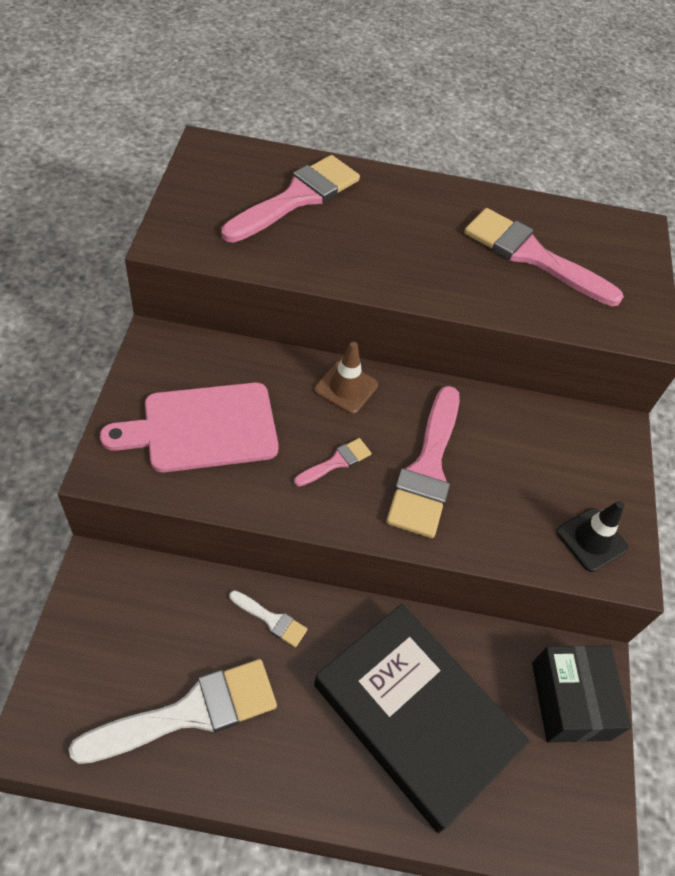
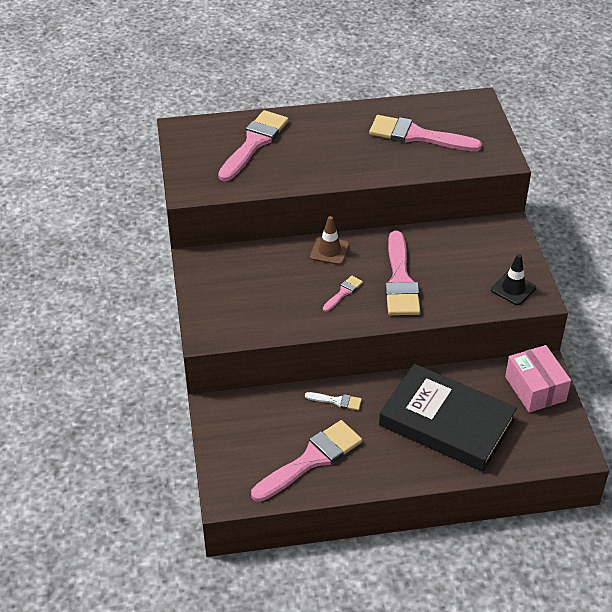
camera: 10 degrees left, 10 degrees down
white brush [69,659,277,764] -> pink brush [251,420,362,502]
pink cutting board [100,382,279,472] -> none
black box [532,645,631,743] -> pink box [505,345,571,413]

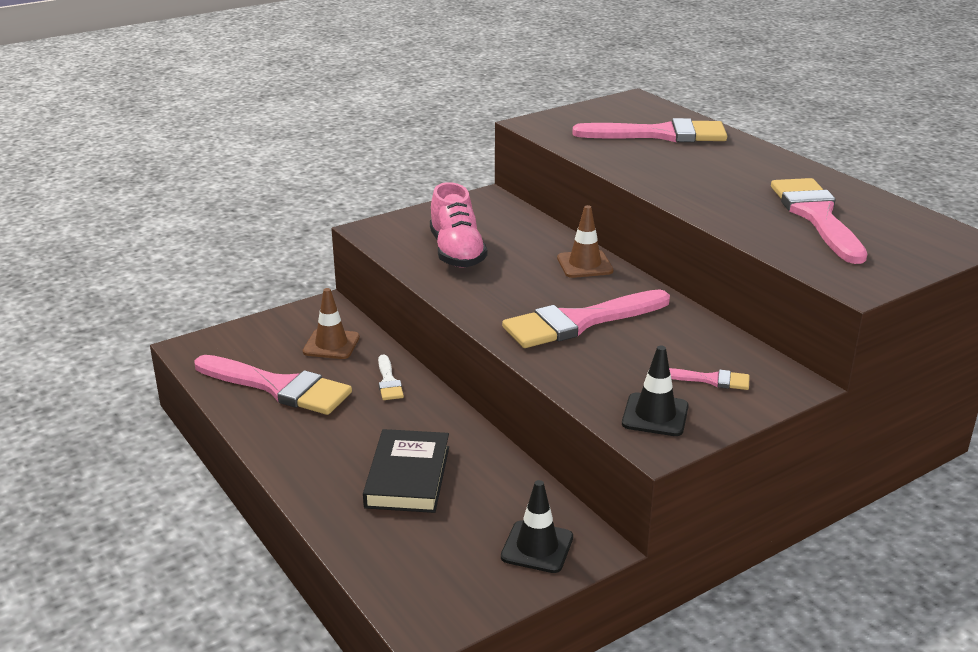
camera: 65 degrees right, 15 degrees down
pink brush [323,275,363,312] -> pink brush moved to [669,368,750,390]
black book [379,364,517,472] -> black book [363,429,449,513], size x0.59
pink box [505,345,571,413] -> black traffic cone [501,480,573,573]
none -> brown traffic cone [303,288,360,359]
none -> pink shoe [430,182,487,268]

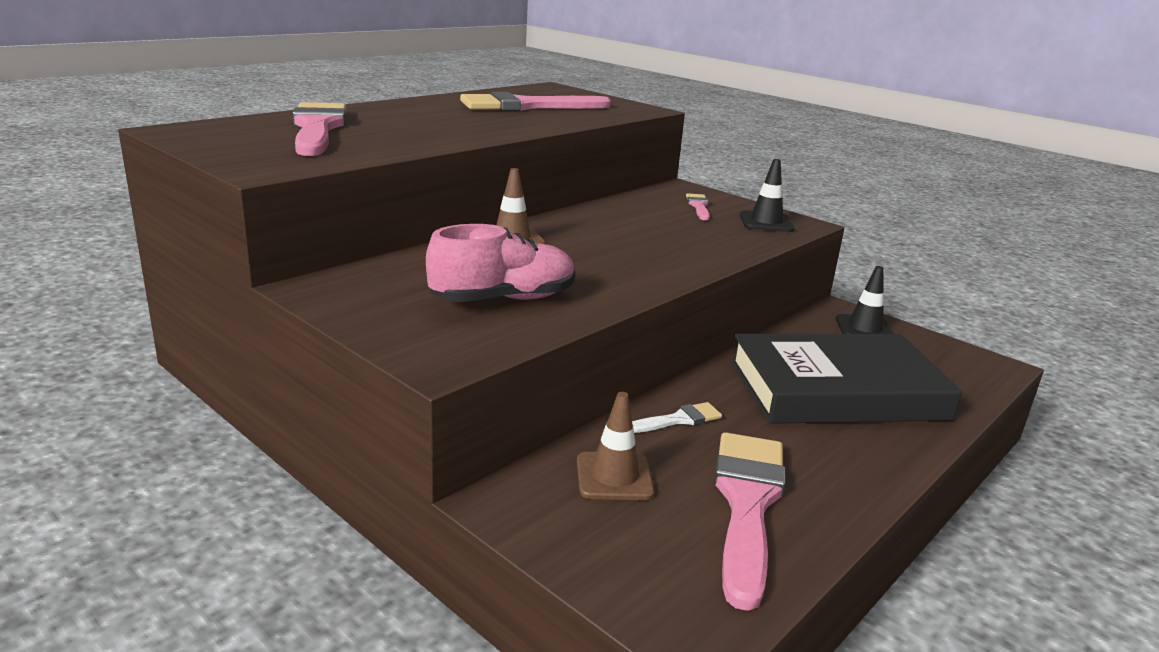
camera: 105 degrees left, 5 degrees down
black book [363,429,449,513] -> black book [730,334,962,424], size x1.70
pink brush [502,289,670,348] -> none

